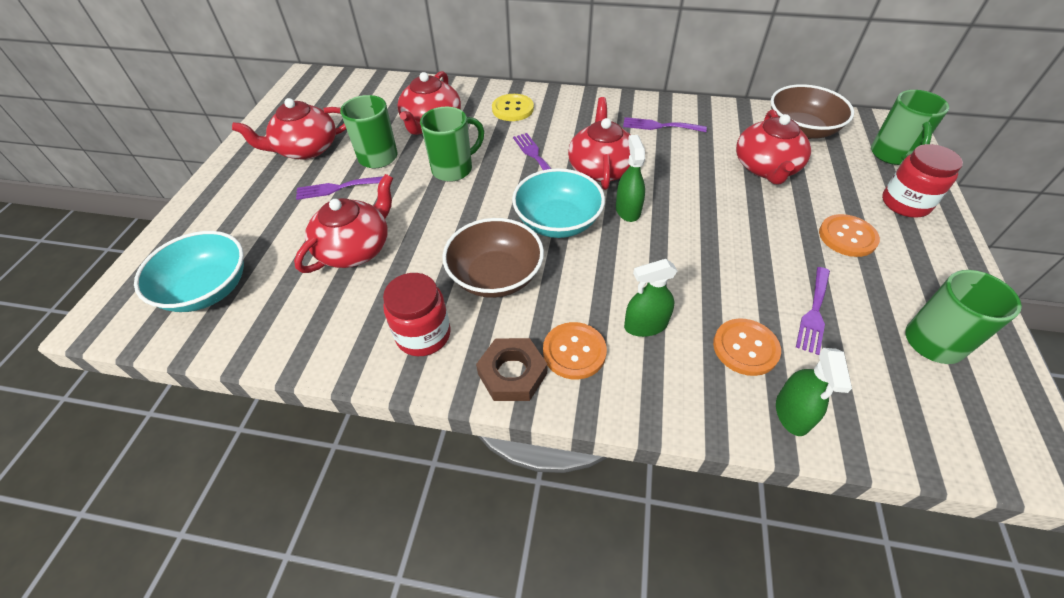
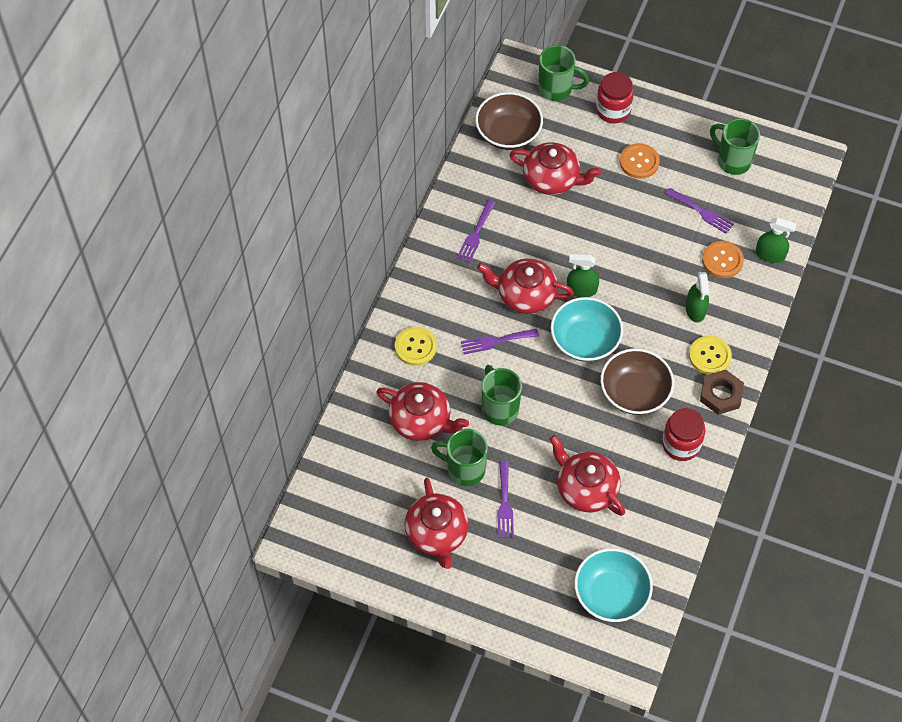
camera: 80 degrees left, 10 degrees up
orange button [543,322,607,380] -> yellow button [689,336,732,375]

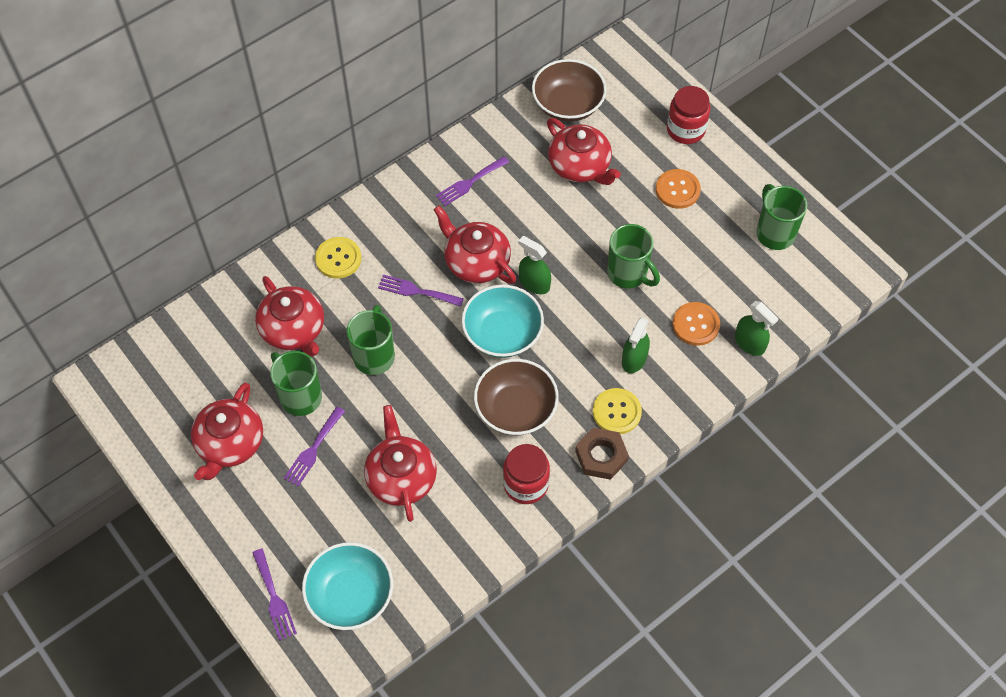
camera: 30 degrees right, 0 degrees up
green mug [538,45,589,101] -> green mug moved to [607,224,660,288]
purple fork [665,188,734,234] -> purple fork moved to [252,548,297,641]

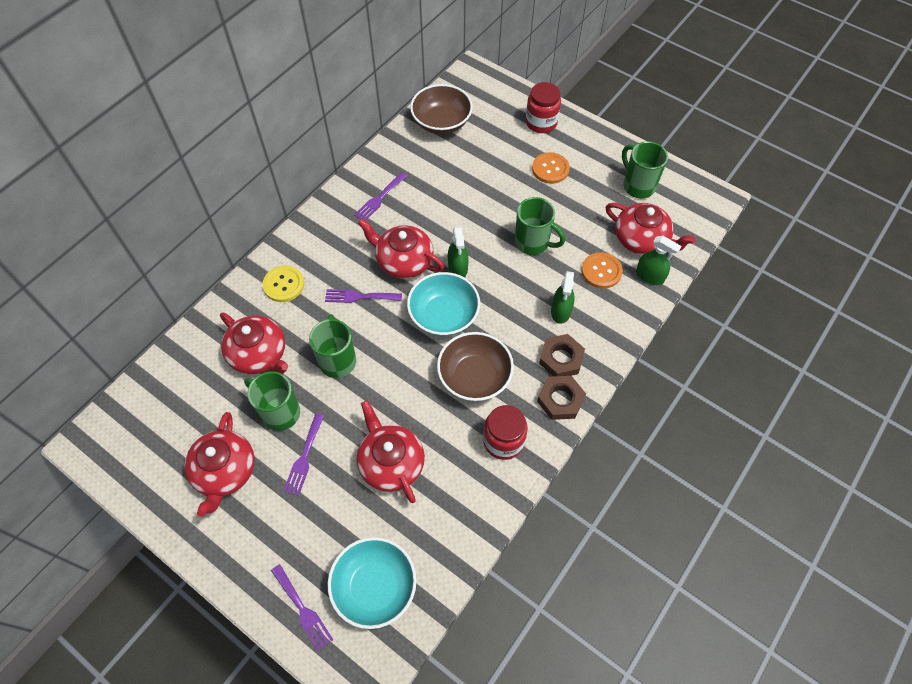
camera: 15 degrees left, 0 degrees up
green spray bottle [518,236,551,294] -> green spray bottle turned 120 degrees counterclockwise [448,227,469,277]
red teapot [547,118,621,185] -> red teapot moved to [606,203,695,255]
yellow button [593,388,642,434] -> brown nut [539,334,585,377]

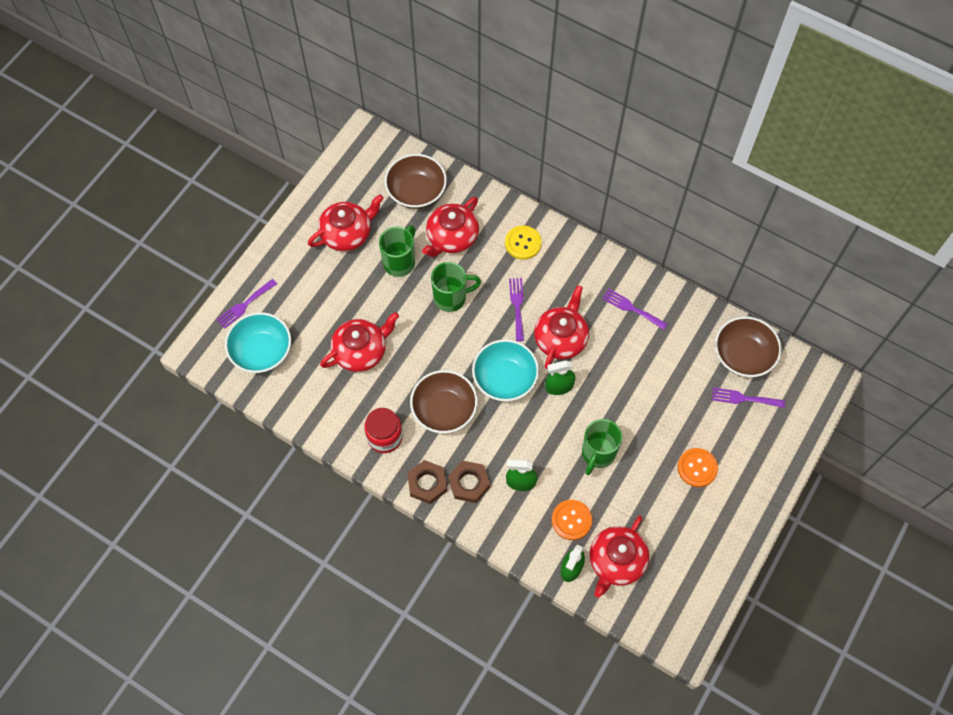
camera: 85 degrees right, 5 degrees up
red teapot [184,412,255,517] -> red teapot turned 150 degrees clockwise [308,194,384,251]
purple fork [283,413,324,496] -> purple fork moved to [712,387,785,408]
red jar [526,82,561,133] -> none
green mug [622,141,668,198] -> none
none -> brown bowl [384,154,447,209]

